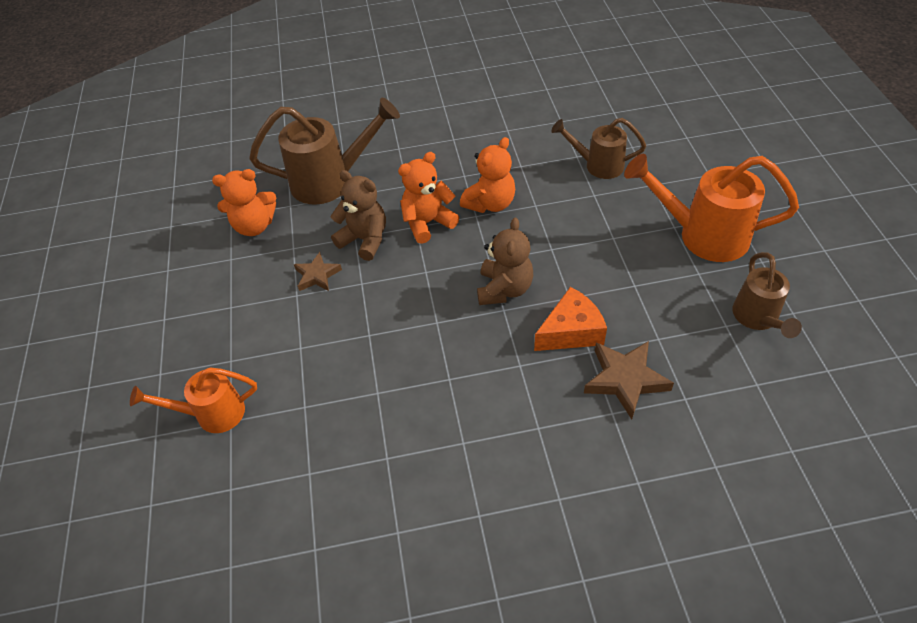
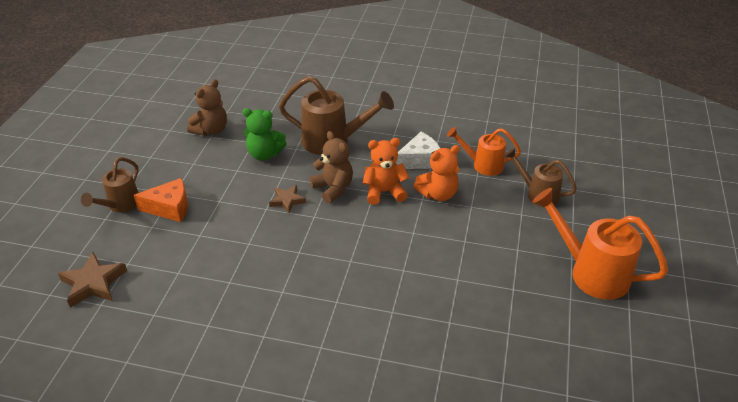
camera: 20 degrees right, 10 degrees down
orange watering can [130,367,257,433] -> orange watering can moved to [447,127,521,176]
orange teddy bear [212,169,276,236] -> green teddy bear [242,108,287,161]
brown teddy bear [477,218,533,305] -> brown teddy bear moved to [187,79,227,136]
orange cheese [534,287,607,351] -> orange cheese moved to [134,178,188,222]
brown star [584,341,674,419] -> brown star moved to [58,252,127,308]
brown watering can [732,252,802,338] -> brown watering can moved to [81,157,139,213]
none -> white cheese [396,132,440,169]

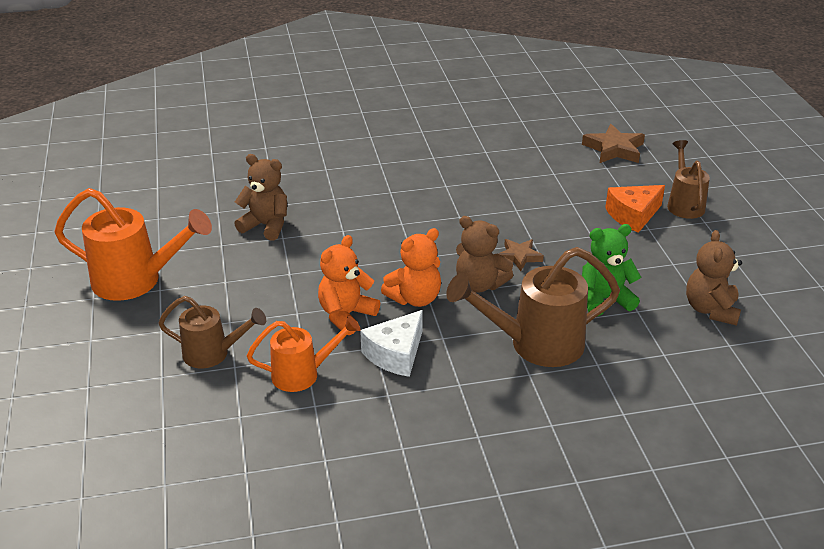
camera: 155 degrees right, 5 degrees down
none -> brown teddy bear [234,154,287,241]

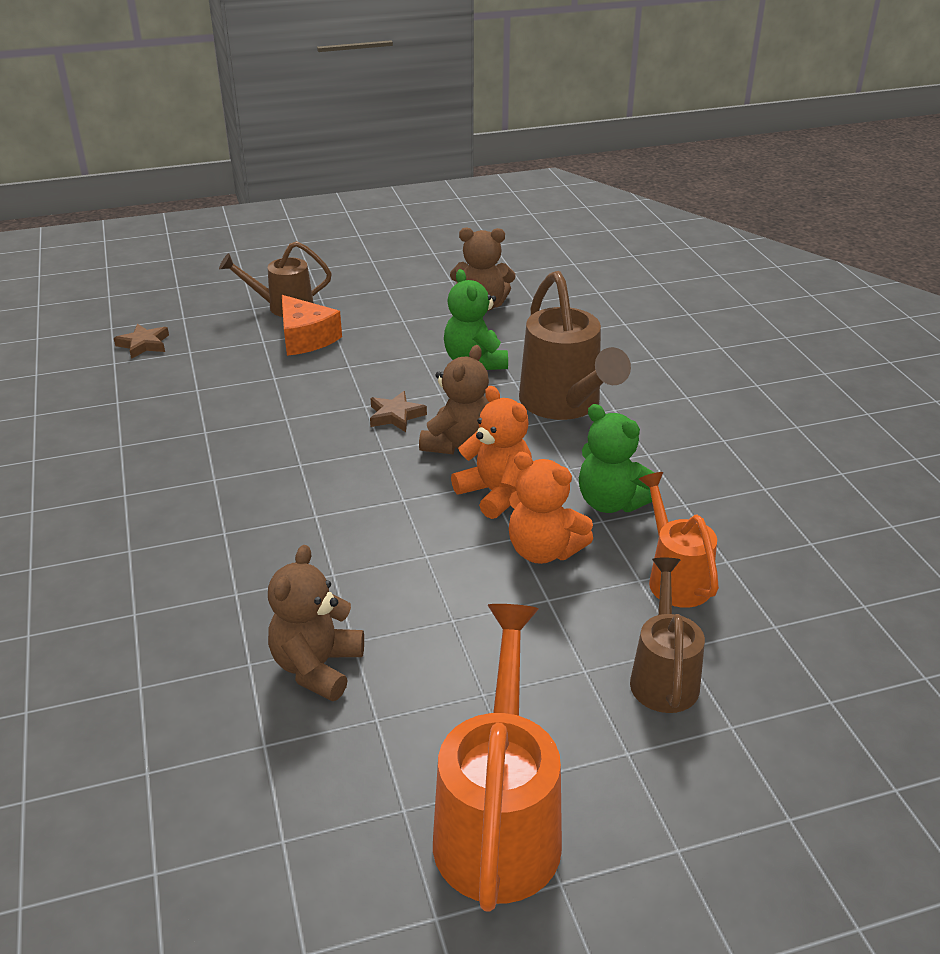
camera: 95 degrees left, 0 degrees up
white cheese [360,310,423,377] -> green teddy bear [579,404,655,513]
brown star [582,124,645,163] -> brown star [114,324,169,359], size x0.63

